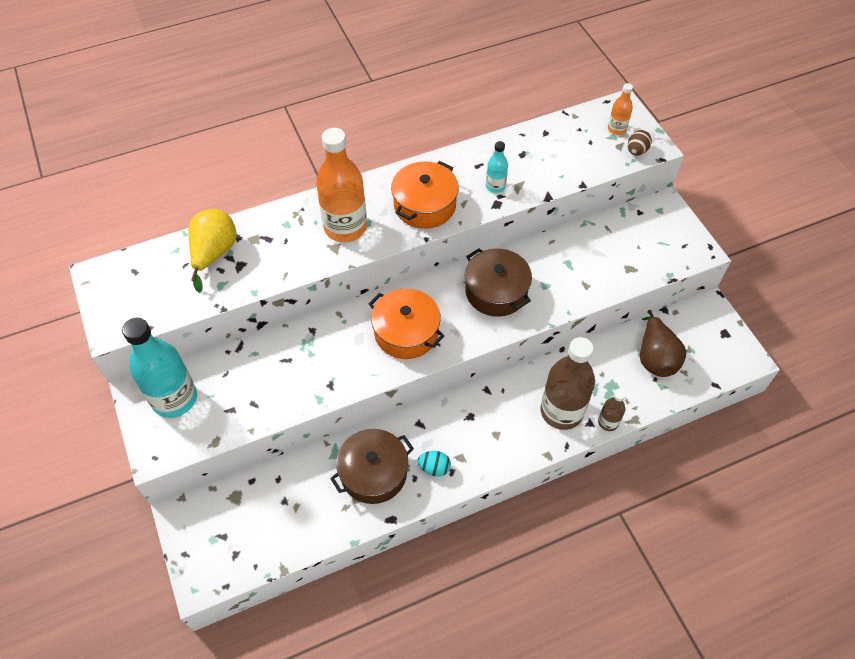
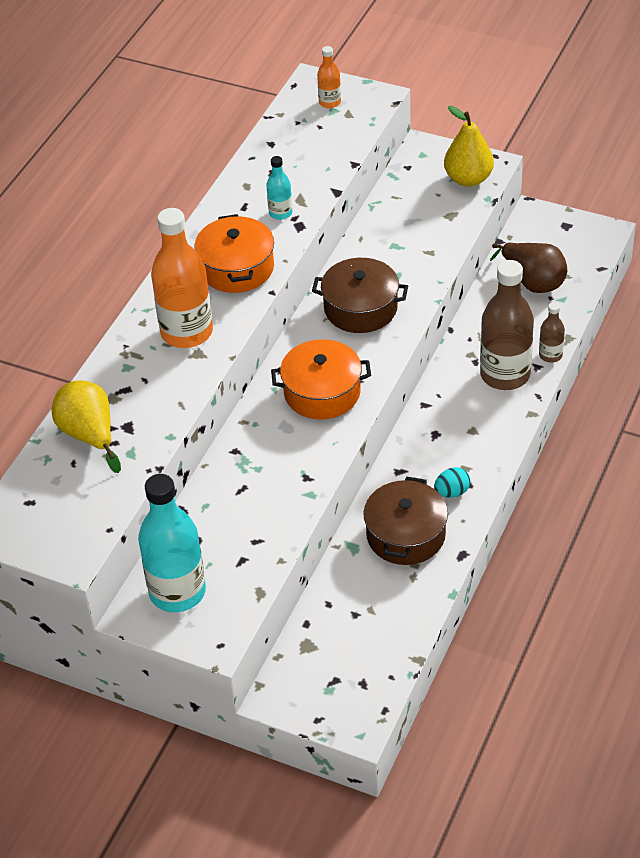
camera: 40 degrees left, 10 degrees down
brown egg [628,130,652,156] -> none
none -> yellow pear [444,106,494,187]

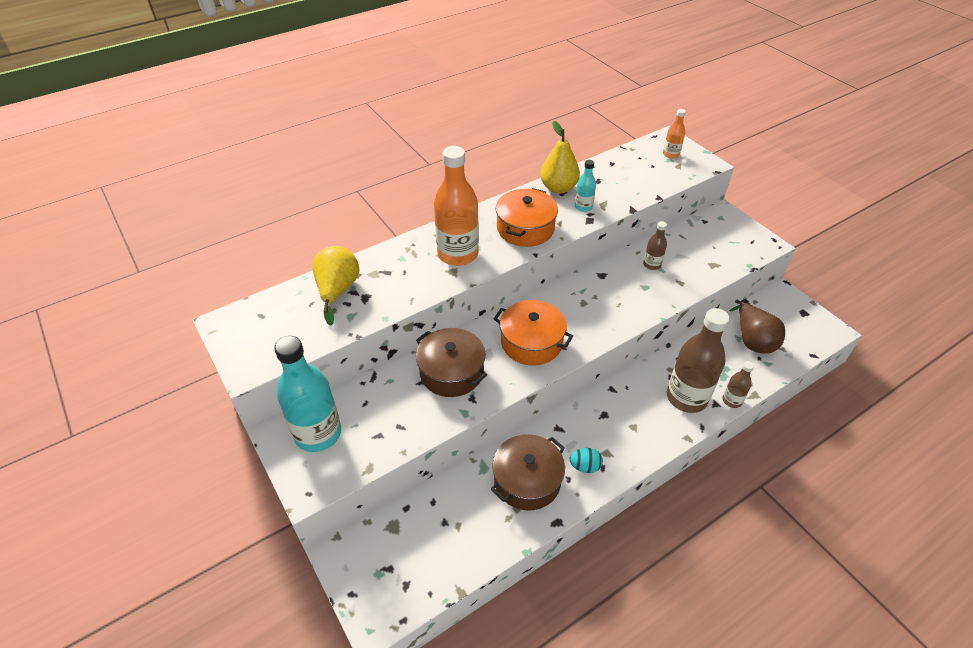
camera: 30 degrees right, 0 degrees up
brown pot [312,258,408,333] -> brown pot moved to [416,328,487,397]
yellow pear [444,106,494,187] -> yellow pear moved to [540,121,580,194]
none -> brown bottle [643,221,667,270]

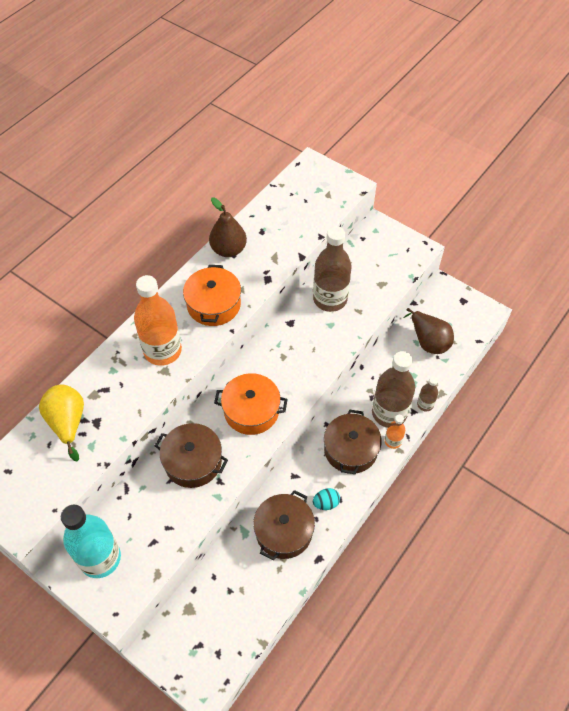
camera: 20 degrees left, 10 degrees up
yellow pear [540,121,580,194] -> brown pear [209,197,247,257]
turquoise bottle [575,160,596,212] -> none
brown bottle [643,221,667,270] -> brown bottle [313,226,352,312], size x2.10
orange bottle [663,109,686,159] -> orange bottle moved to [385,415,405,449]
none -> brown pot [324,410,382,474]

